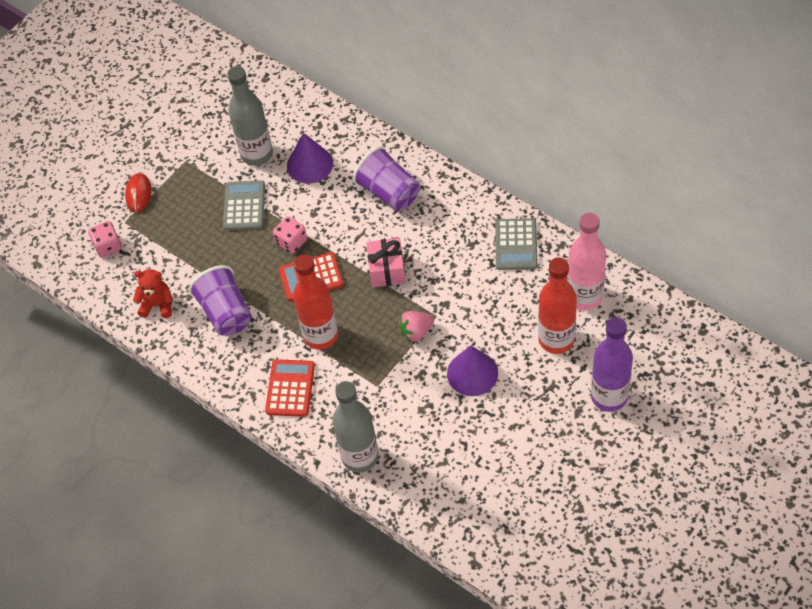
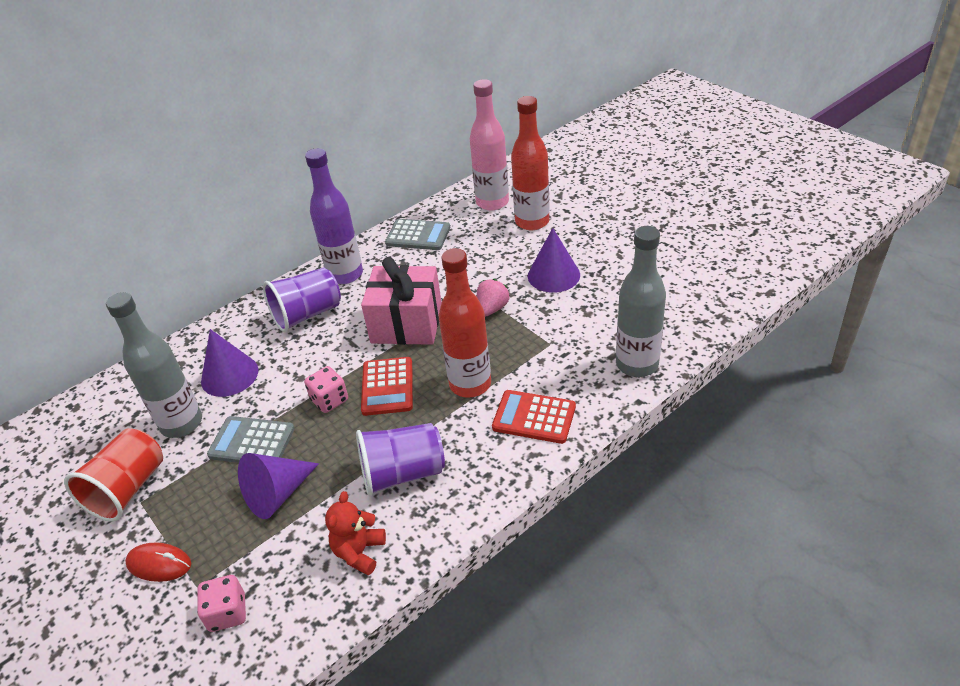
camera: 80 degrees left, 15 degrees down
pink gift [367,238,406,287] -> pink gift [361,257,442,345], size x1.56
pink strawberry [399,311,434,342] -> pink strawberry turned 135 degrees counterclockwise [477,279,510,317]
purple bottle [591,317,633,412] -> purple bottle moved to [305,148,363,284]
none -> red cup [64,428,163,522]
none -> purple cone [238,453,319,519]

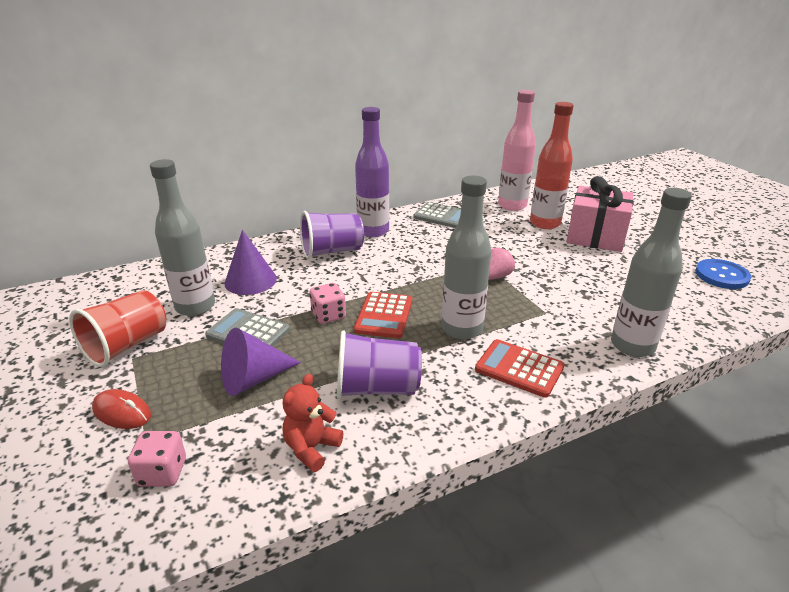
camera: 10 degrees right, 10 degrees down
pink gift [361,257,442,345] -> pink gift moved to [566,176,634,252]
red bottle [439,248,491,398] -> grey bottle [442,175,491,340]
purple cone [528,228,580,293] -> none
none -> blue button [695,259,751,289]

